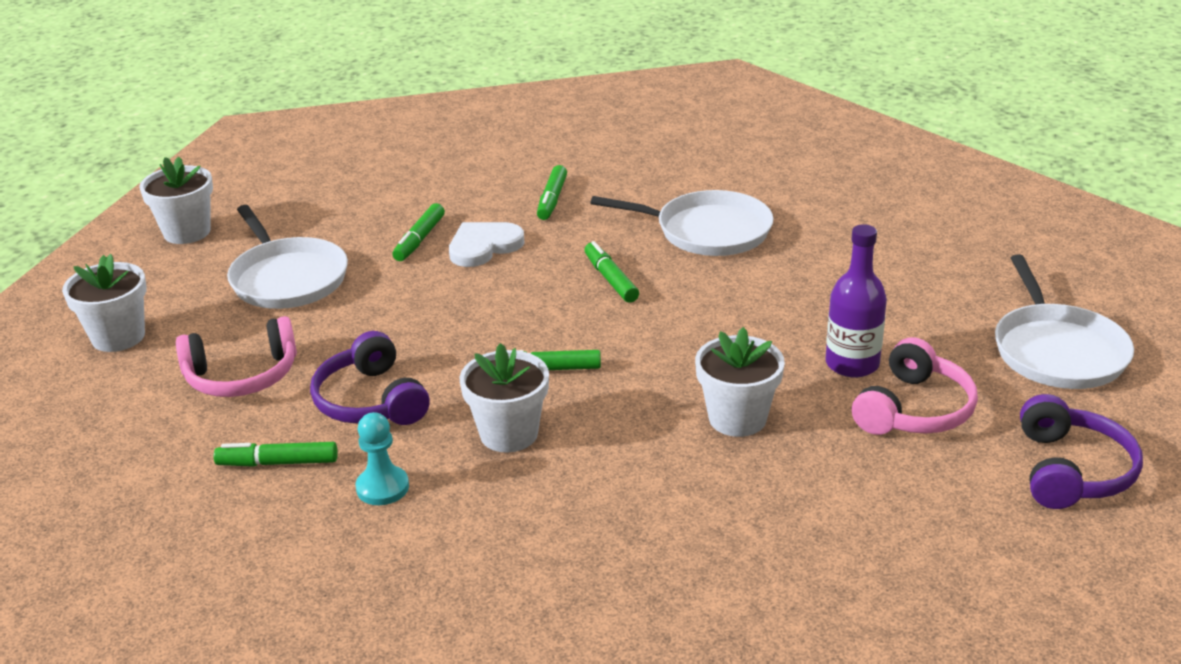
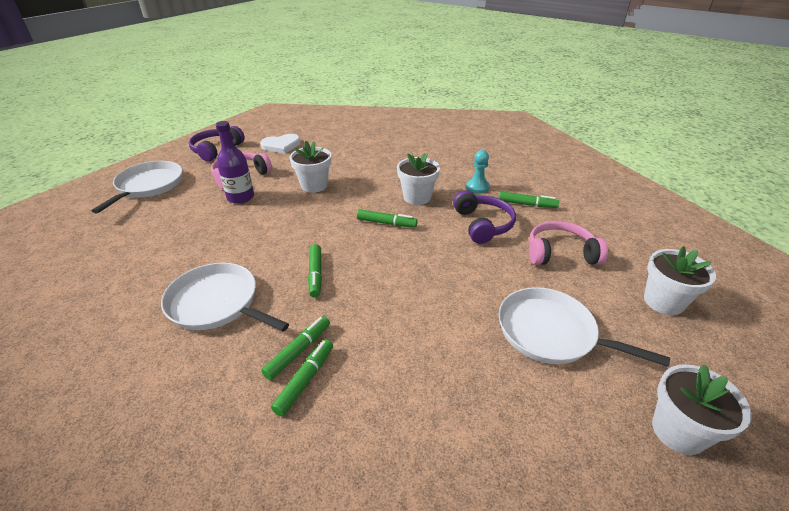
camera: 165 degrees left, 5 degrees up
white pan [227,205,348,309] -> white pan turned 45 degrees counterclockwise [498,287,670,367]
green marker [392,203,445,261] -> green marker moved to [261,316,330,380]
white heart [449,222,525,267] -> white heart moved to [260,134,300,154]

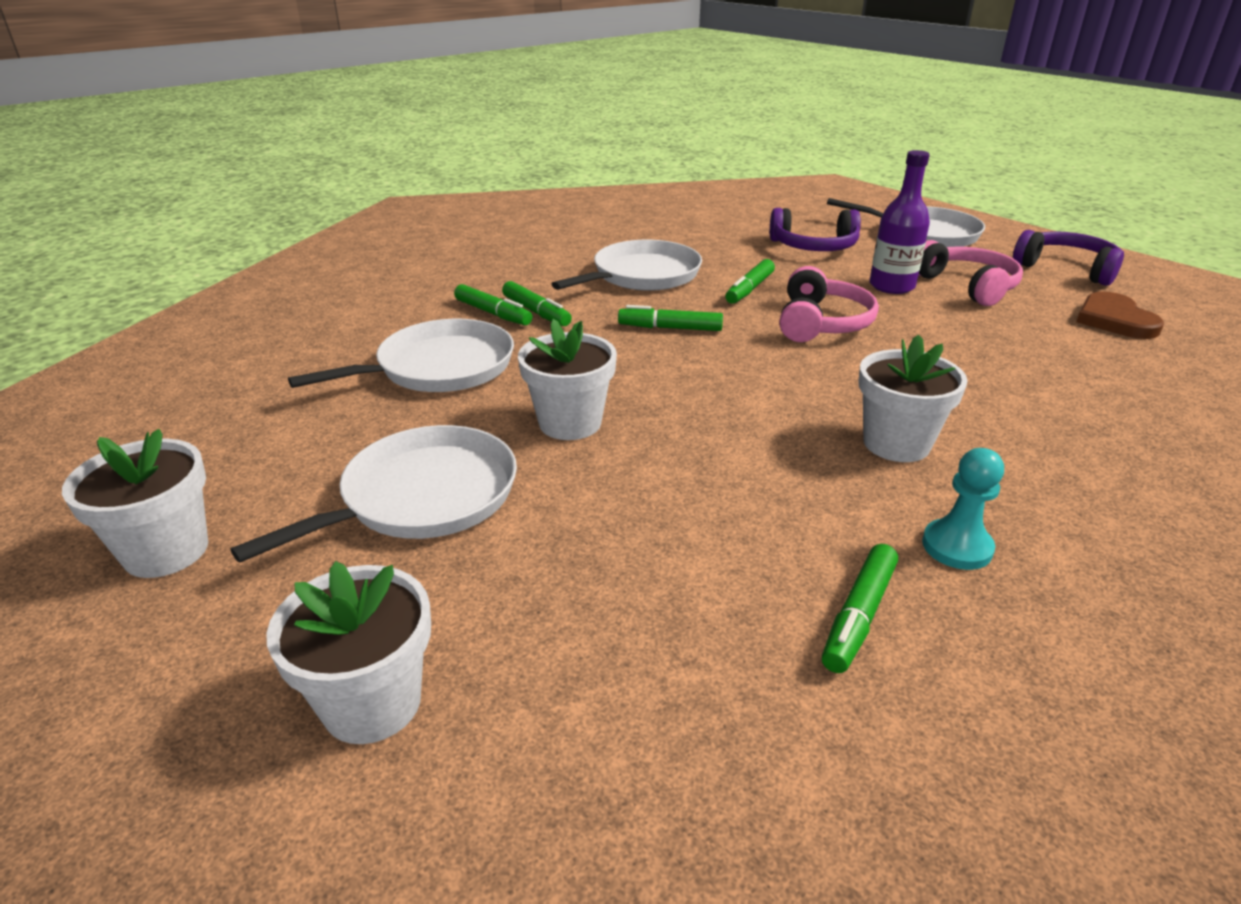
camera: 105 degrees right, 5 degrees down
white heart [260,134,300,154] -> brown heart [1076,292,1164,339]
white flower pot [289,140,331,193] -> white flower pot moved to [518,319,617,440]
green marker [357,209,418,228] -> green marker moved to [725,259,775,304]
purple headphones [453,190,516,244] -> purple headphones moved to [770,208,861,251]
pink headphones [529,221,608,265] -> pink headphones moved to [779,266,879,342]
none -> white pan [288,319,514,392]

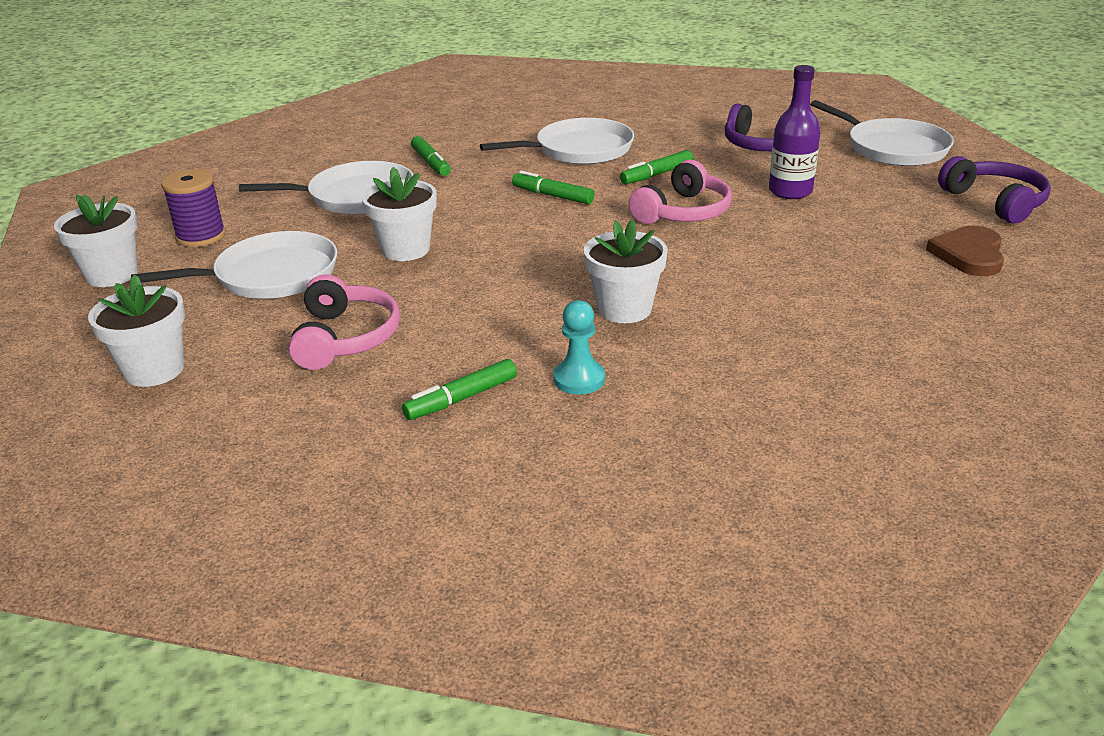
camera: 25 degrees right, 0 degrees up
green marker [502,281,572,326] -> none
pink headphones [919,240,1023,306] -> pink headphones moved to [289,274,400,370]
none -> purple spool [161,169,226,247]

